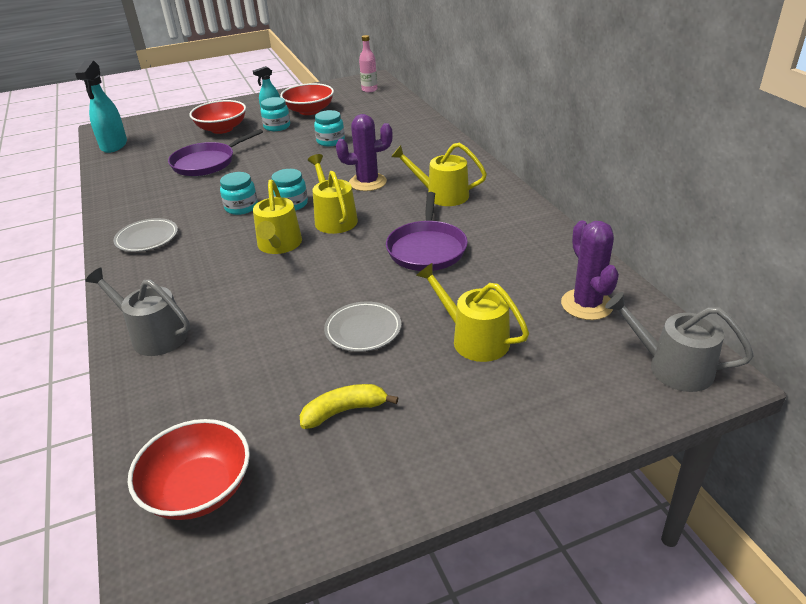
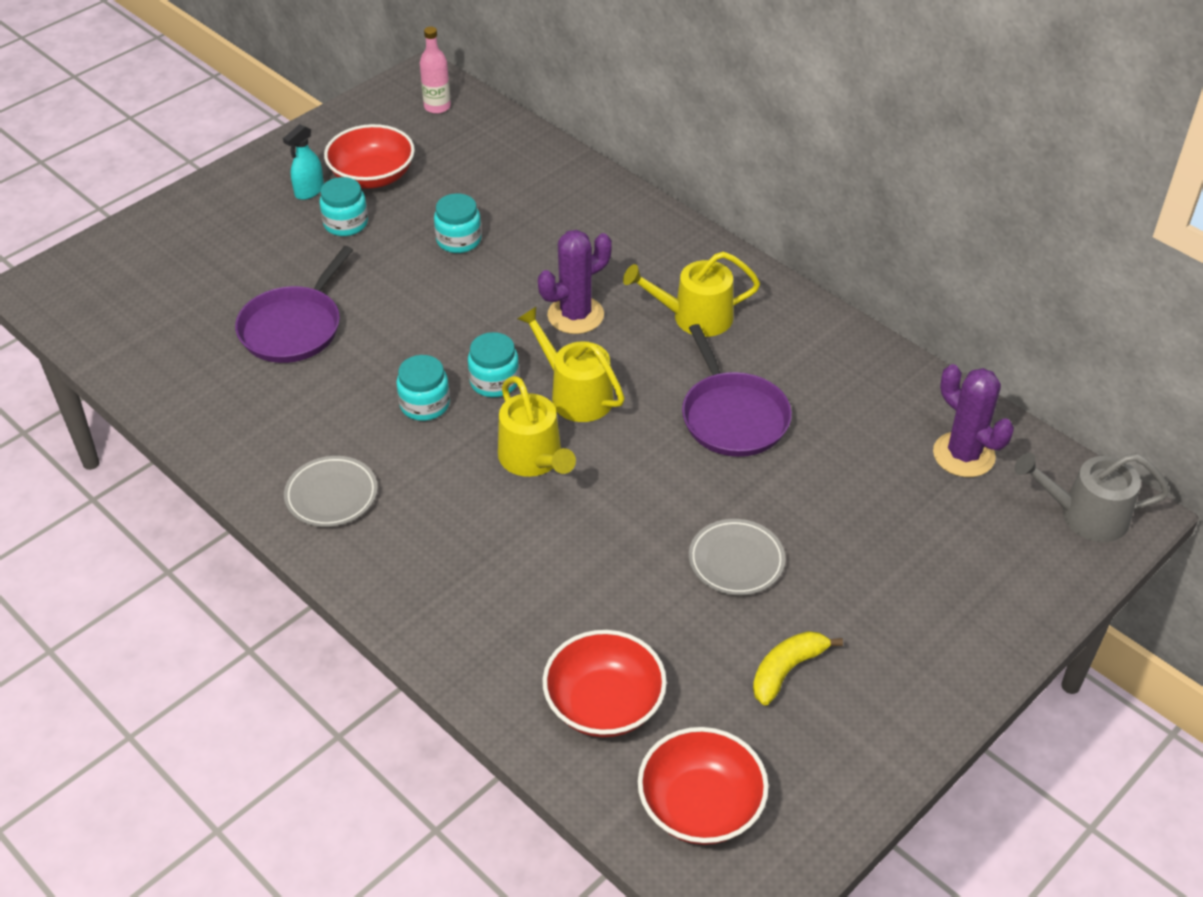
camera: 25 degrees left, 10 degrees up
turquoise spray bottle [75,60,127,153] -> none
grey watering can [85,267,190,356] -> none
red bowl [190,100,246,134] -> red bowl moved to [543,630,667,737]
yellow watering can [416,263,529,362] -> none

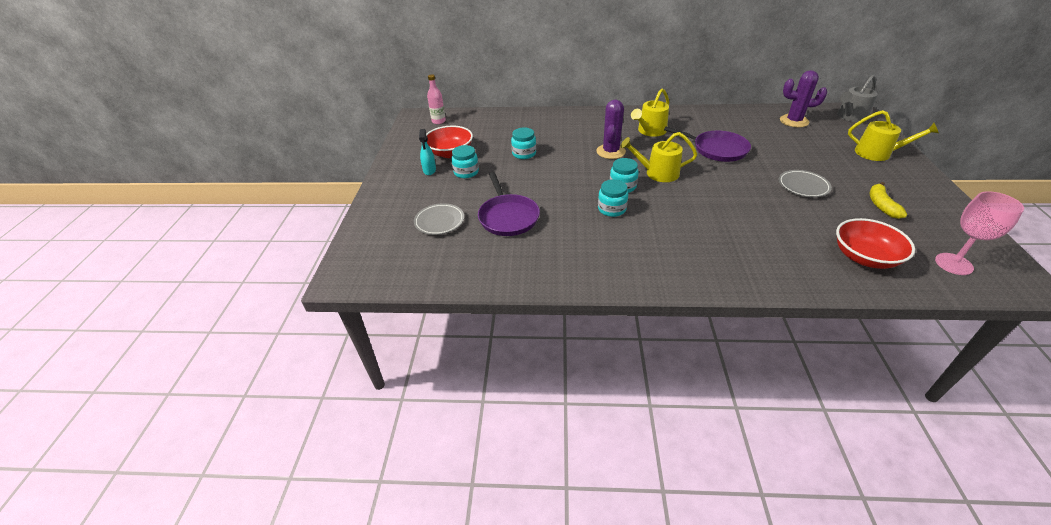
camera: 40 degrees left, 5 degrees down
grey plate [284,456,378,527] -> grey plate moved to [414,203,464,235]
yellow watering can [498,376,576,477] -> yellow watering can moved to [848,110,939,161]
red bowl [638,727,769,845] -> pink goblet [935,191,1024,275]

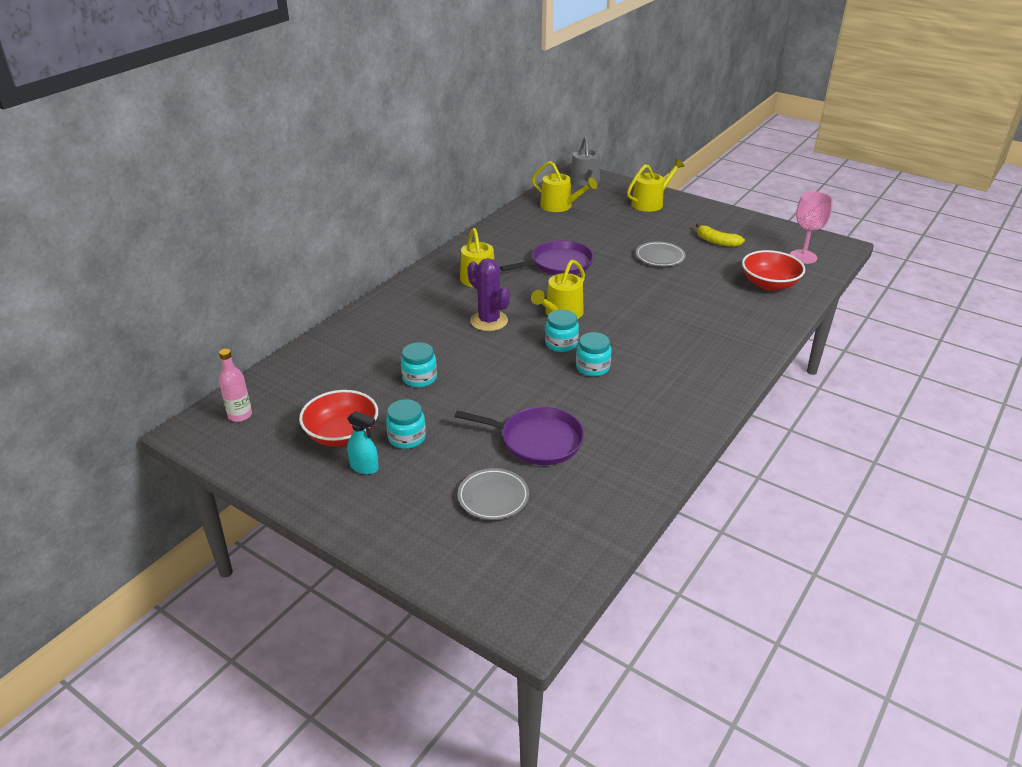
camera: 60 degrees left, 5 degrees down
purple cactus [780,70,827,127] -> yellow watering can [532,161,597,212]

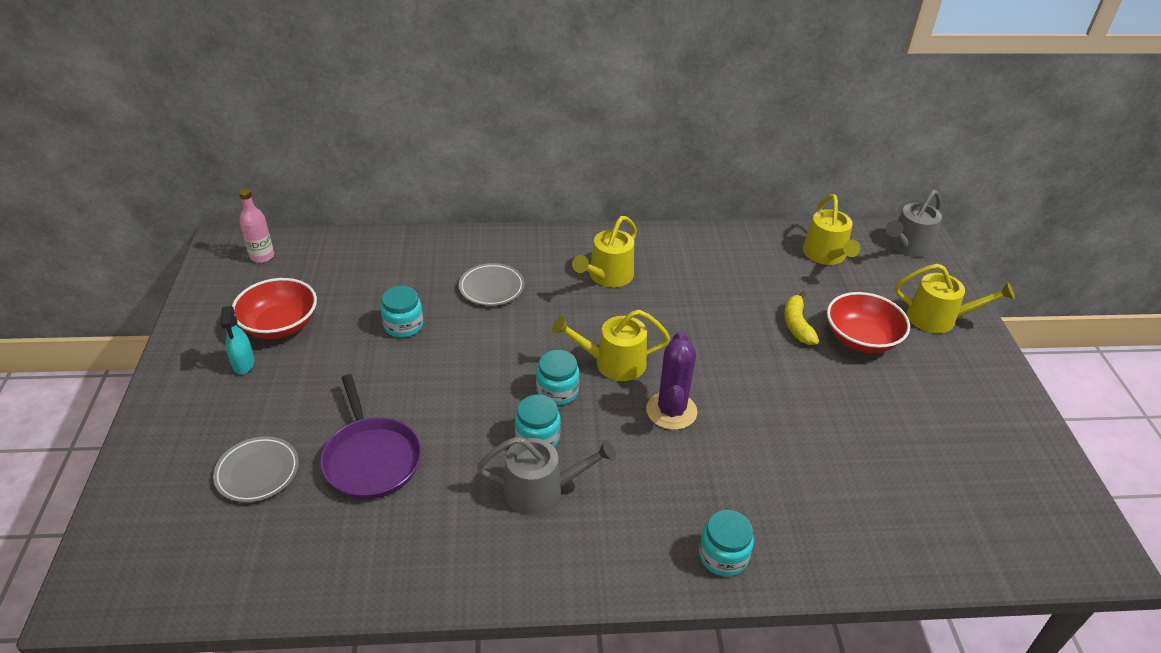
camera: 50 degrees right, 5 degrees up
turquoise jar [386,399,426,449] -> turquoise jar moved to [699,510,754,576]
purple cactus [467,258,510,331] -> purple cactus moved to [646,331,697,430]
purple pan [500,240,594,275] -> none
grey plate [636,241,686,267] -> grey plate moved to [459,263,524,306]
yellow banana [696,223,745,247] -> yellow banana moved to [784,291,819,345]
red bowl [742,250,805,291] -> red bowl moved to [827,292,910,353]
pink goblet [790,191,833,264] -> none
none -> grey watering can [477,437,616,515]

